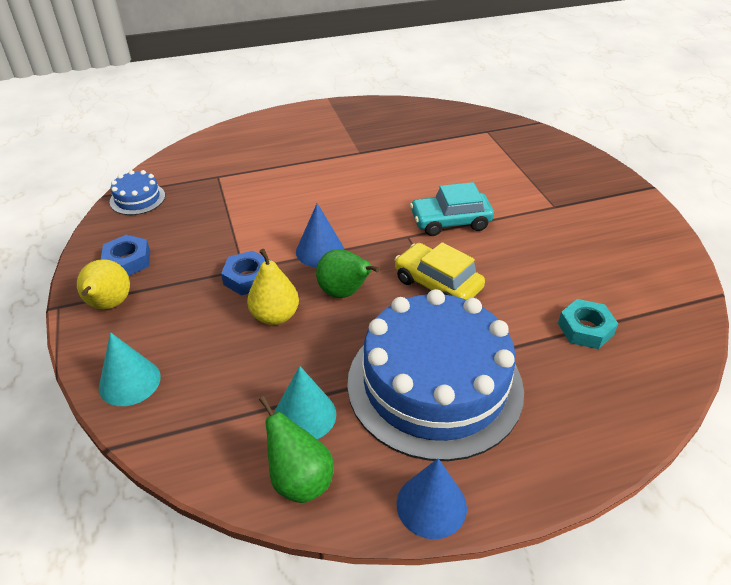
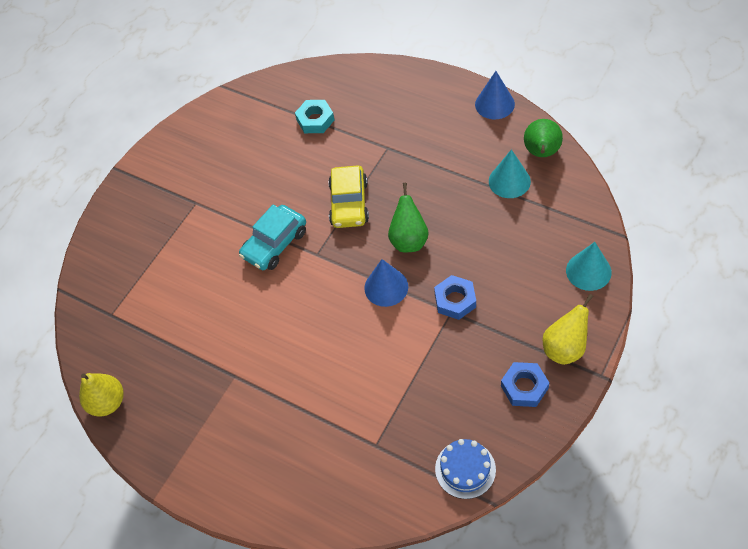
camera: 125 degrees left, 15 degrees up
yellow pear [247,249,299,325] -> yellow pear moved to [79,373,124,417]
blue cake [347,289,524,461] -> none
turquoise car [410,182,494,236] -> turquoise car turned 90 degrees clockwise [239,205,306,270]

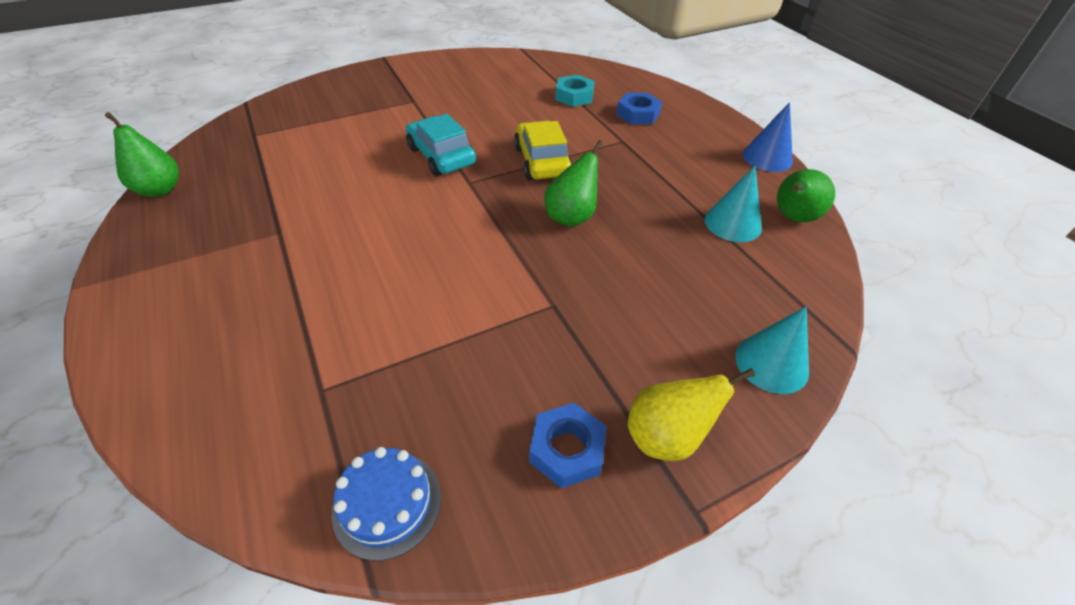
camera: 25 degrees right, 10 degrees down
yellow pear [79,373,124,417] -> green pear [105,112,179,197]
turquoise car [239,205,306,270] -> turquoise car turned 75 degrees clockwise [406,114,476,176]
yellow car [328,165,369,228] -> yellow car turned 135 degrees clockwise [514,121,573,180]
blue cone [364,259,408,307] -> none
blue nut [434,275,476,320] -> blue nut moved to [616,93,662,124]

